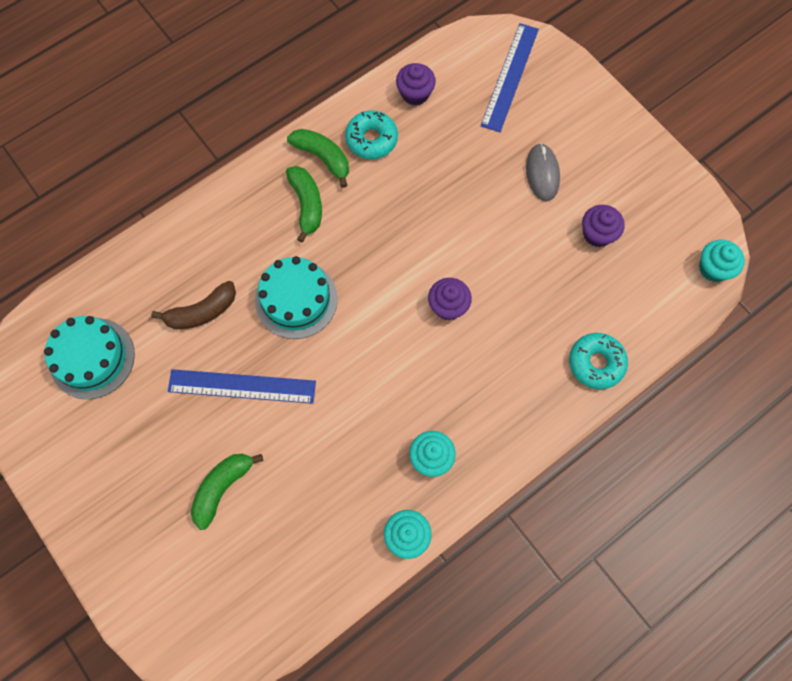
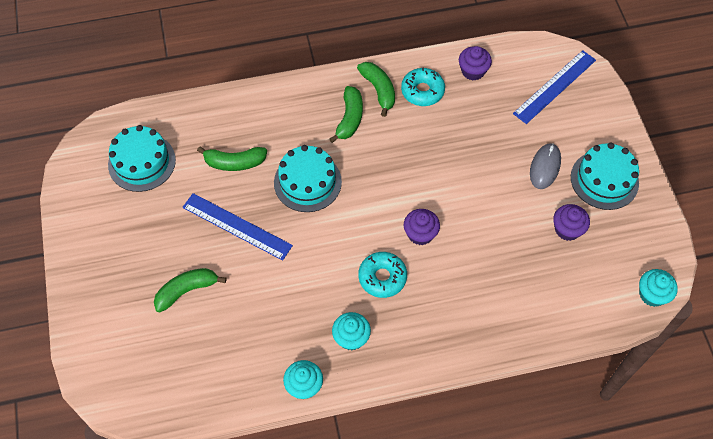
camera: 25 degrees right, 10 degrees down
brown banana [151,281,236,330] -> green banana [197,146,267,171]
turquoise donut [569,333,628,389] -> turquoise donut moved to [358,252,407,298]
none -> turquoise cake [571,143,639,210]

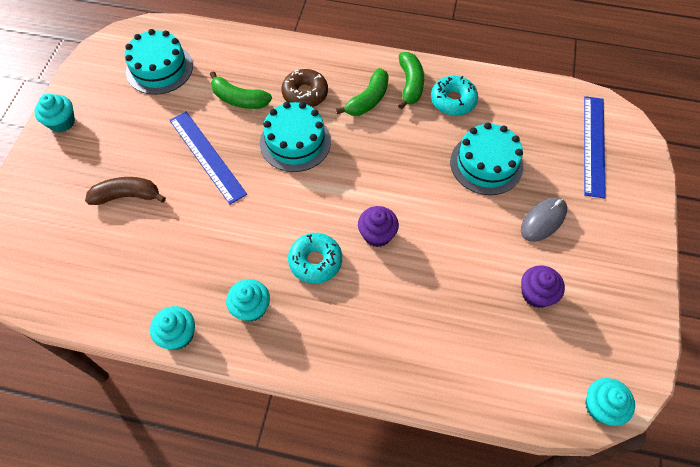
camera: 25 degrees right, 0 degrees up
green banana [154,268,226,313] -> brown banana [85,177,166,205]
purple cupcake [459,46,492,81] -> none
blue ruler [513,50,596,124] -> blue ruler turned 60 degrees counterclockwise [584,96,606,198]
turquoise cake [571,143,639,210] -> turquoise cake moved to [450,122,523,195]
none -> turquoise cupcake [35,94,75,133]
none -> brown donut [281,69,328,107]

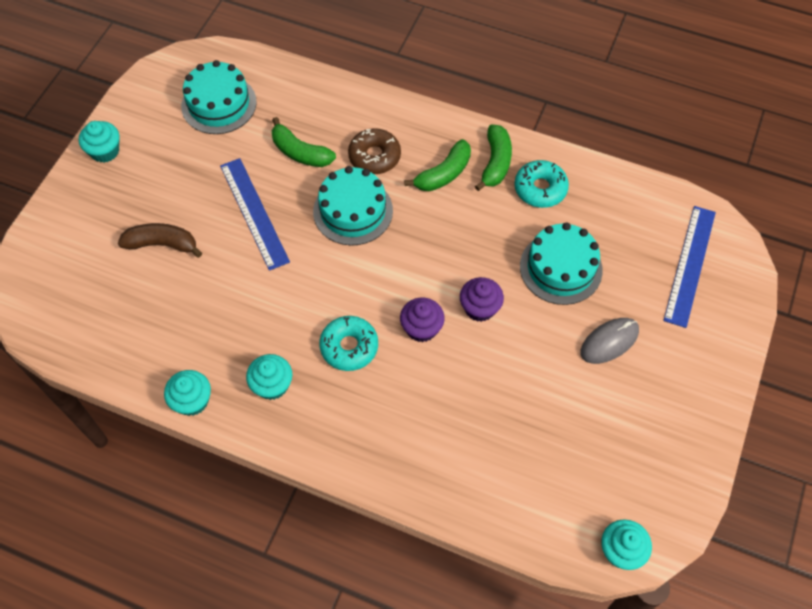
camera: 10 degrees right, 0 degrees up
purple cupcake [521,265,565,308] -> purple cupcake moved to [460,277,504,322]

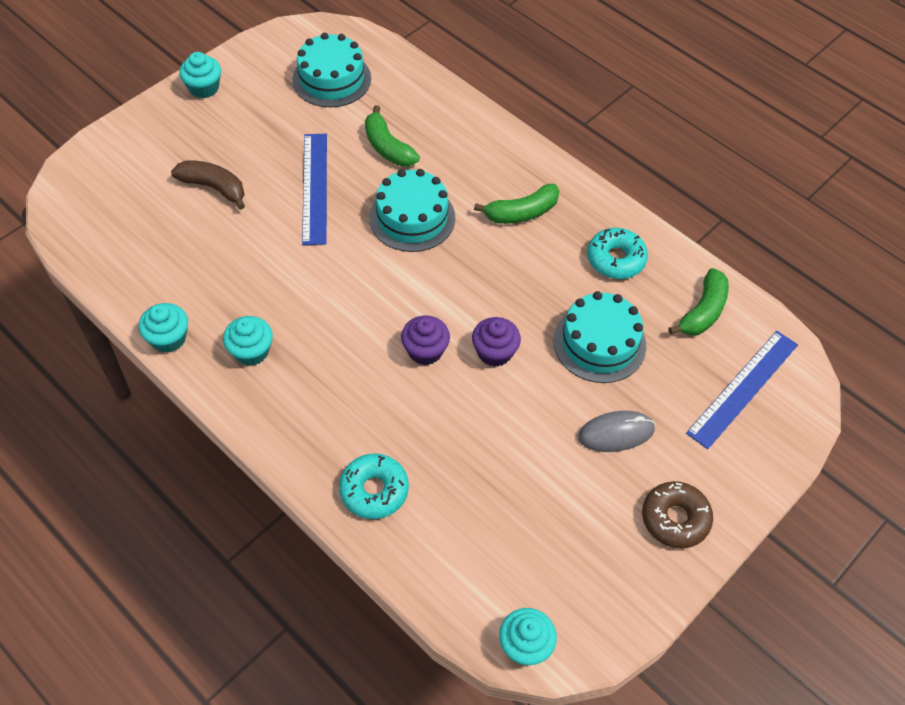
camera: 20 degrees right, 5 degrees down
turquoise donut [319,316,378,371] -> turquoise donut moved to [339,453,409,519]
brown donut [348,128,401,174] -> brown donut moved to [642,481,713,548]
green banana [475,124,512,191] -> green banana moved to [668,268,729,335]

